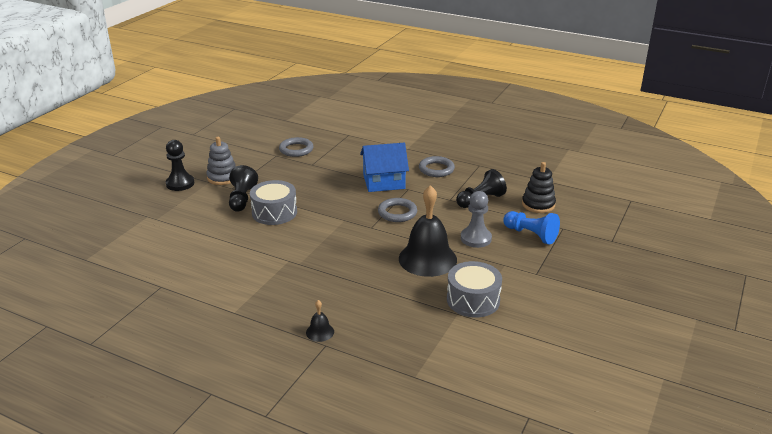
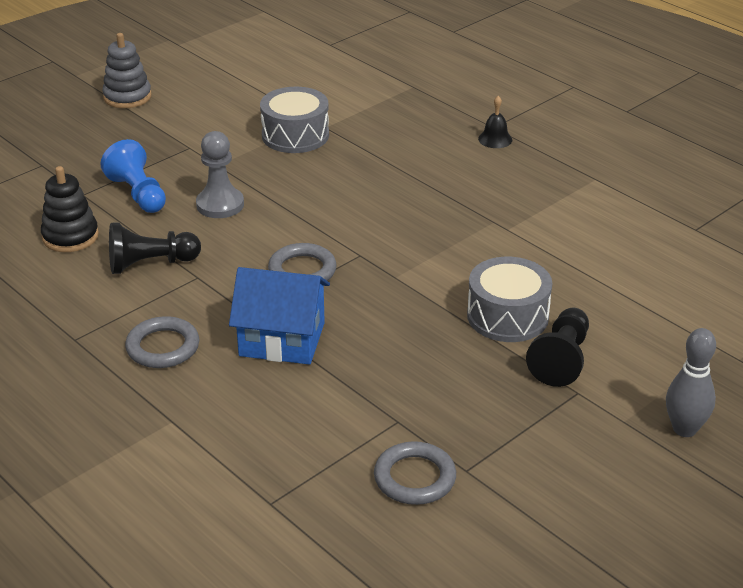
camera: 160 degrees left, 5 degrees up
black pawn [166,140,194,191] -> grey bowling pin [666,328,716,437]
grey stacking toy [206,137,236,185] -> grey stacking toy moved to [102,33,152,108]
black bell [399,185,457,277] -> none

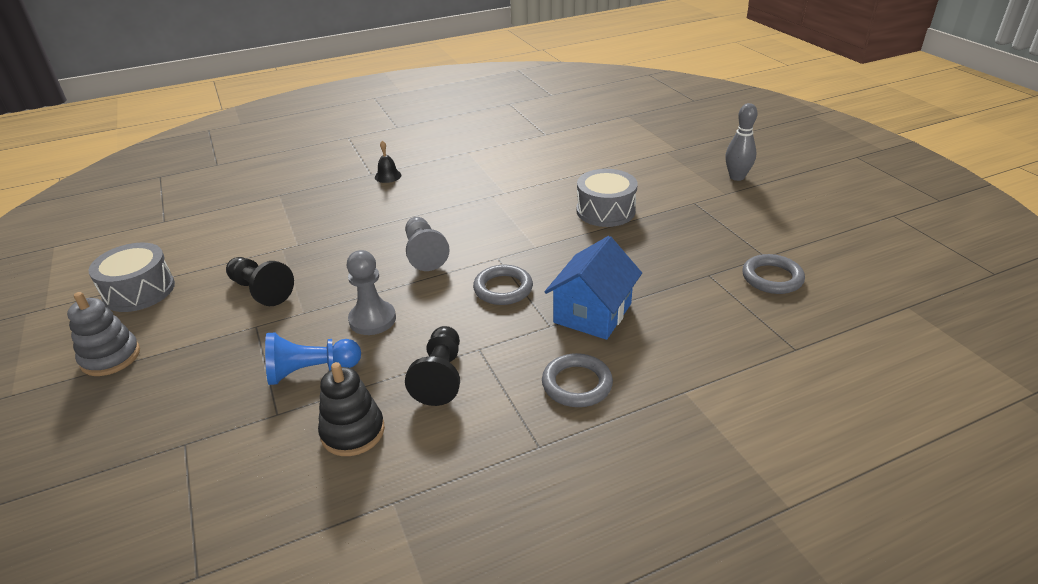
camera: 70 degrees left, 0 degrees up
grey drum [260,87,329,153] -> grey drum moved to [88,243,175,312]
black pawn [526,308,589,387] -> black pawn moved to [226,257,294,306]
none -> grey pawn [405,217,450,271]

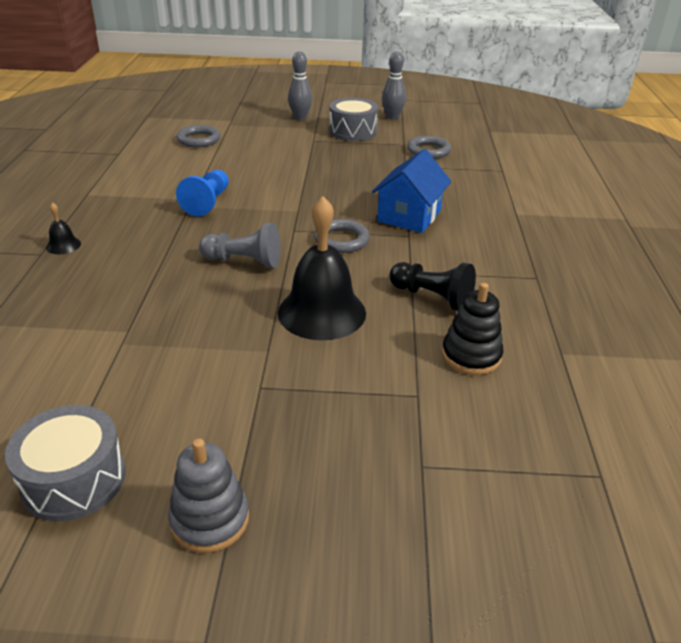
camera: 65 degrees left, 0 degrees up
black pawn [226,257,294,306] -> none
blue pawn [265,332,361,385] -> blue pawn moved to [176,170,229,216]
grey pawn [347,250,396,335] -> black bell [278,196,366,340]
grey ring [542,353,613,407] -> grey ring moved to [177,125,221,147]
blue house [545,236,642,340] -> blue house turned 60 degrees clockwise [372,149,451,233]
grey drum [576,169,638,227] -> grey drum moved to [329,98,378,141]
none -> grey bowling pin [382,52,406,120]

